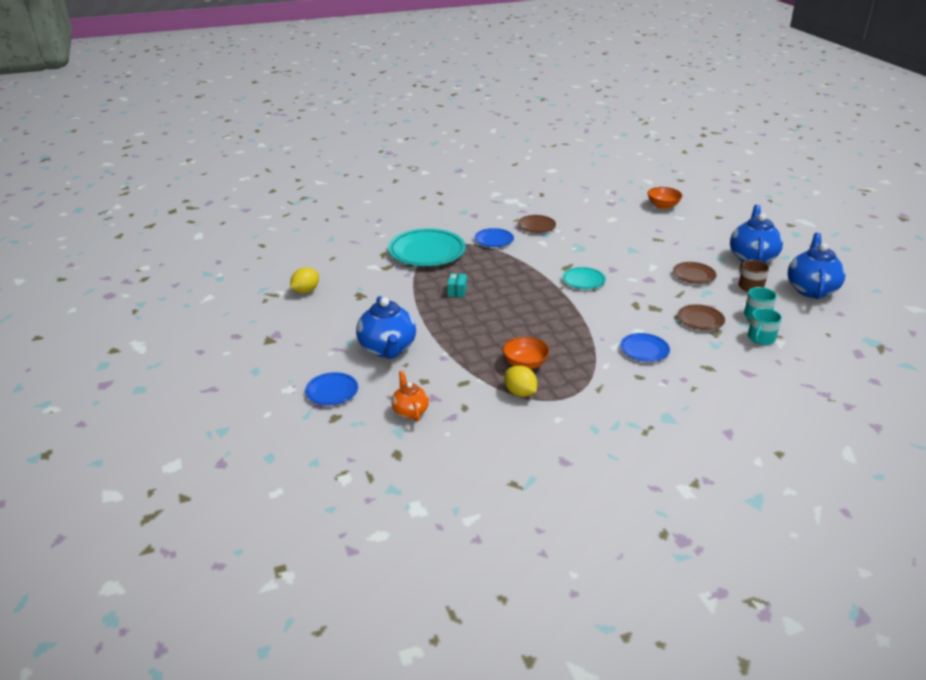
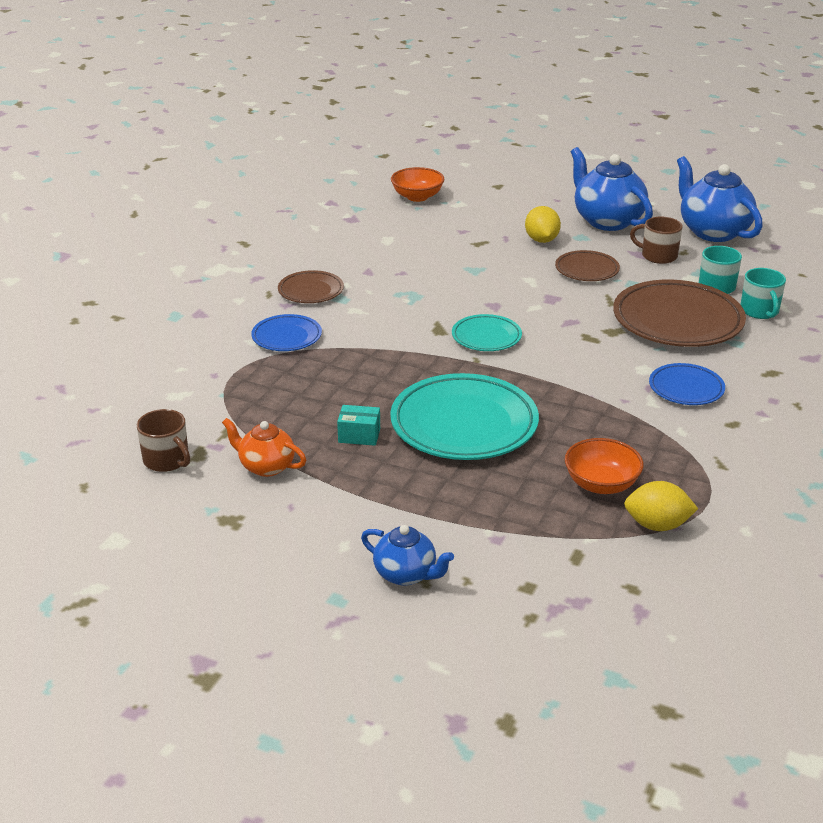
camera: 45 degrees left, 0 degrees up
yellow lemon [291,267,319,293] -> yellow lemon moved to [525,206,561,243]
blue plate [305,372,358,405] -> none
blue teapot [356,296,416,359] -> blue teapot [361,525,454,586], size x0.57
turquoise plate [388,228,466,266] -> turquoise plate moved to [390,373,539,460]
orange teapot [391,371,429,422] -> orange teapot moved to [222,418,306,477]
turquoise box [448,273,467,298] -> turquoise box turned 45 degrees counterclockwise [337,405,380,446]
brown plate [677,304,725,330] -> brown plate [613,280,746,347], size x1.89
none -> brown mug [137,409,190,472]

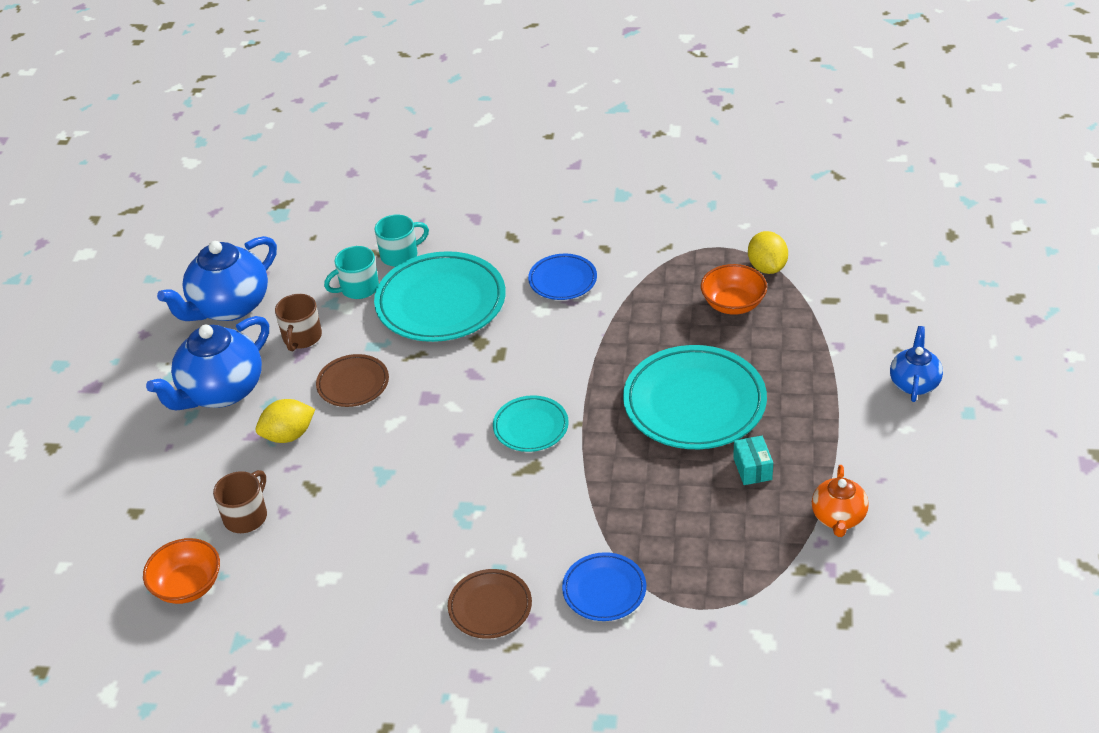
camera: 105 degrees left, 10 degrees up
brown mug [137,409,190,472] -> brown mug moved to [213,470,267,533]
brown plate [613,280,746,347] -> turquoise plate [374,251,506,342]

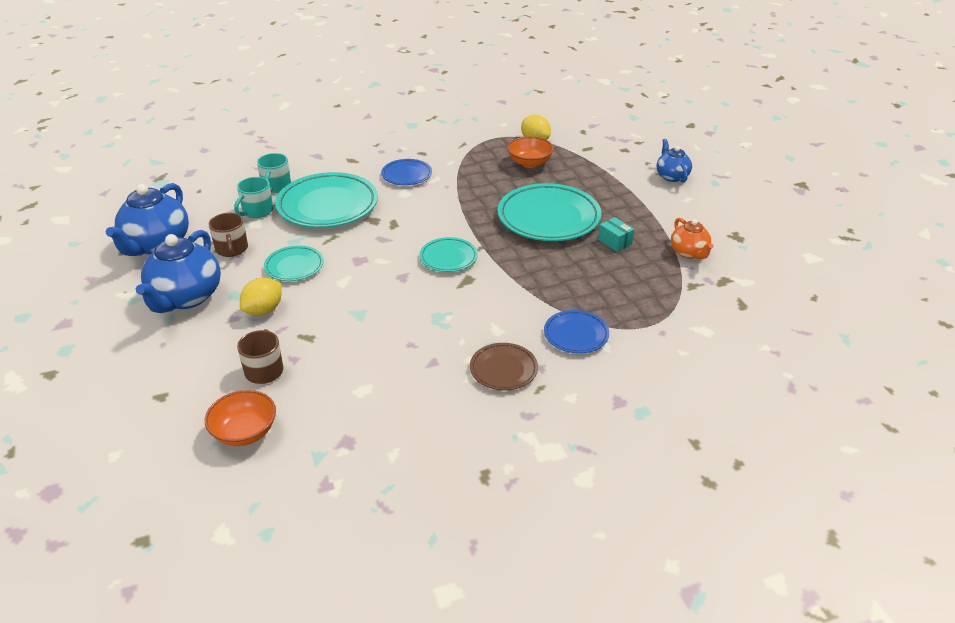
camera: 30 degrees left, 5 degrees down
brown plate [316,354,389,407] -> turquoise plate [264,245,324,281]
turquoise mug [375,214,429,267] -> turquoise mug turned 150 degrees clockwise [257,153,291,193]

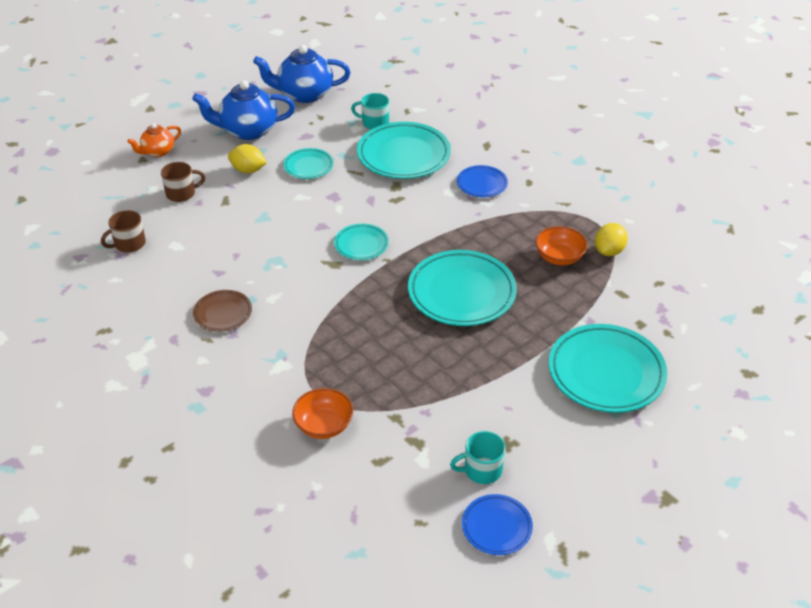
camera: 70 degrees right, 5 degrees up
orange bowl [205,390,276,446] -> orange bowl moved to [292,388,353,439]
brown mug [208,213,248,257] -> brown mug moved to [101,210,146,253]
turquoise mug [257,153,291,193] -> turquoise mug moved to [450,431,506,484]
blue plate [544,310,609,354] -> blue plate moved to [462,494,533,555]
turquoise box [598,217,634,252] -> none
blue teapot [657,139,692,182] -> turquoise plate [549,324,668,413]
orange teapot [671,218,714,259] -> orange teapot moved to [127,123,181,157]

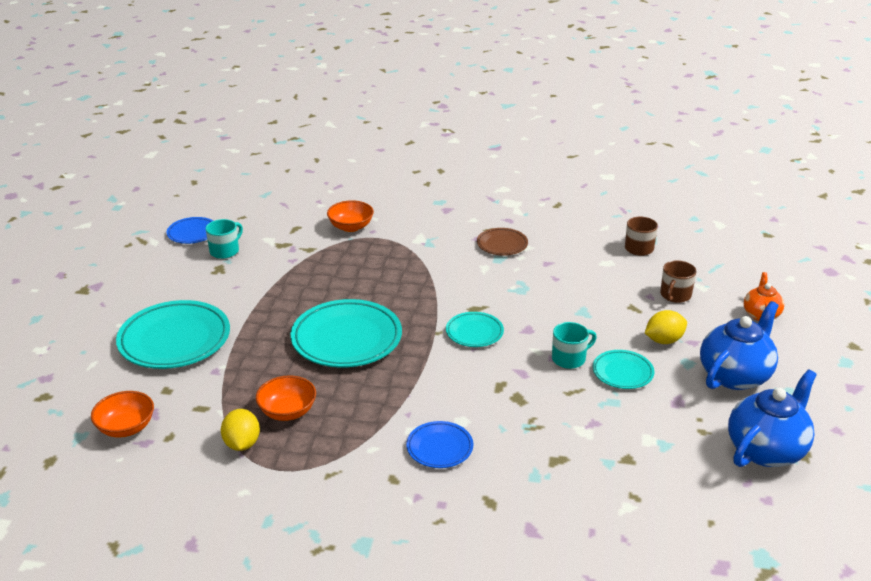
camera: 140 degrees right, 10 degrees down
turquoise mug [351,93,389,129] -> turquoise mug moved to [552,322,597,369]
turquoise plate [357,122,451,179] -> none
none -> orange bowl [91,391,154,437]

